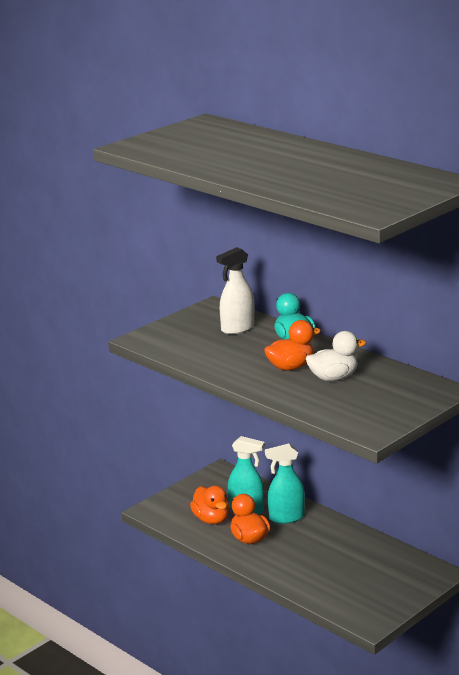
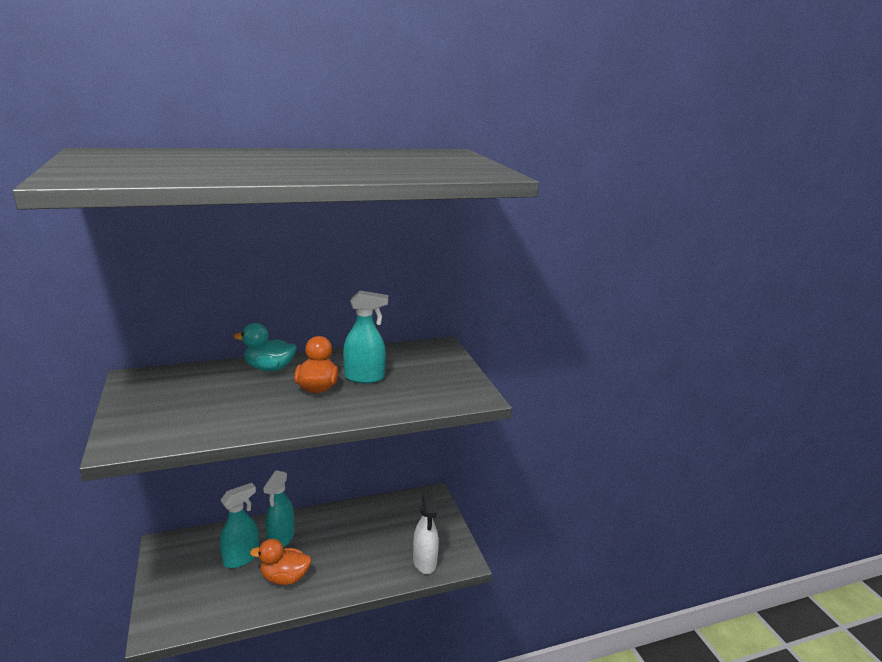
camera: 65 degrees left, 0 degrees up
orange duck [190,486,229,524] -> none
white spray bottle [216,247,254,334] -> white spray bottle moved to [413,493,439,574]
white duck [306,331,366,381] -> turquoise spray bottle [343,291,388,383]

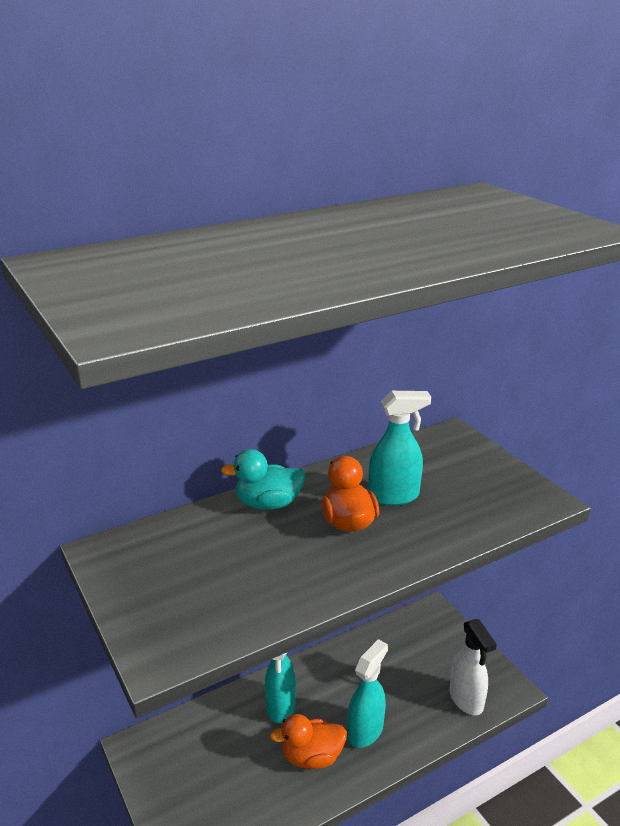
camera: 10 degrees left, 5 degrees up
turquoise spray bottle [220,483,259,568] -> turquoise spray bottle moved to [348,639,388,748]

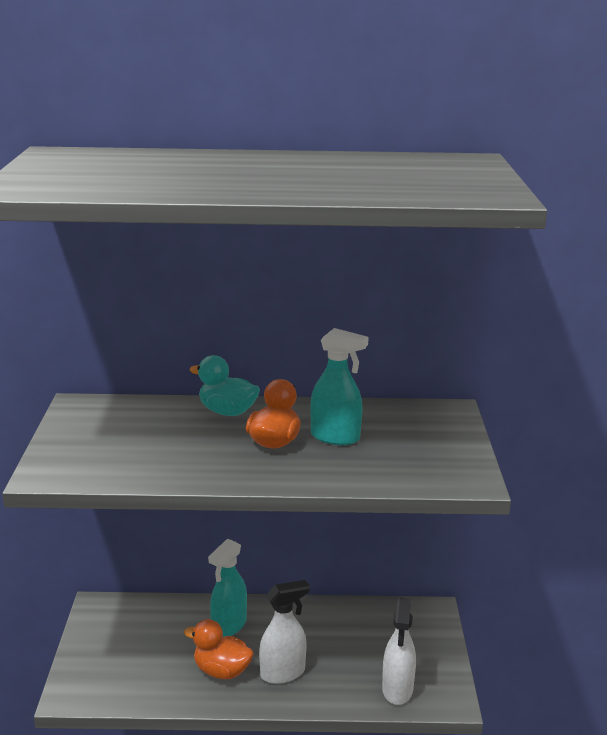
camera: 30 degrees right, 5 degrees down
turquoise spray bottle [348,639,388,748] -> white spray bottle [259,580,310,684]

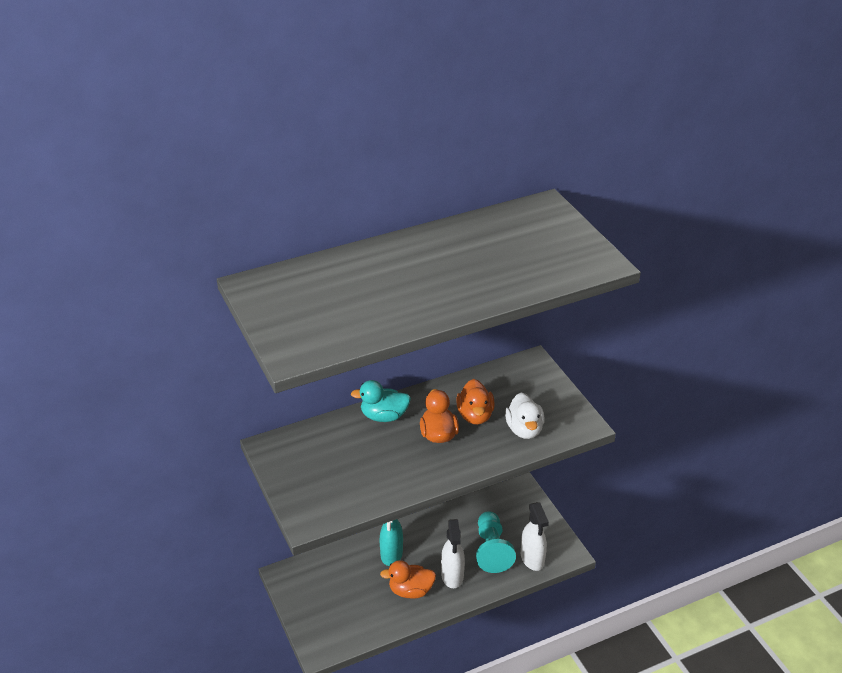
camera: 25 degrees left, 15 degrees up
white spray bottle [259,580,310,684] -> white spray bottle turned 135 degrees clockwise [441,519,465,588]
turquoise spray bottle [310,328,369,445] -> orange duck [456,379,495,425]
none -> turquoise pawn [476,511,516,573]
none -> white duck [505,393,545,439]

